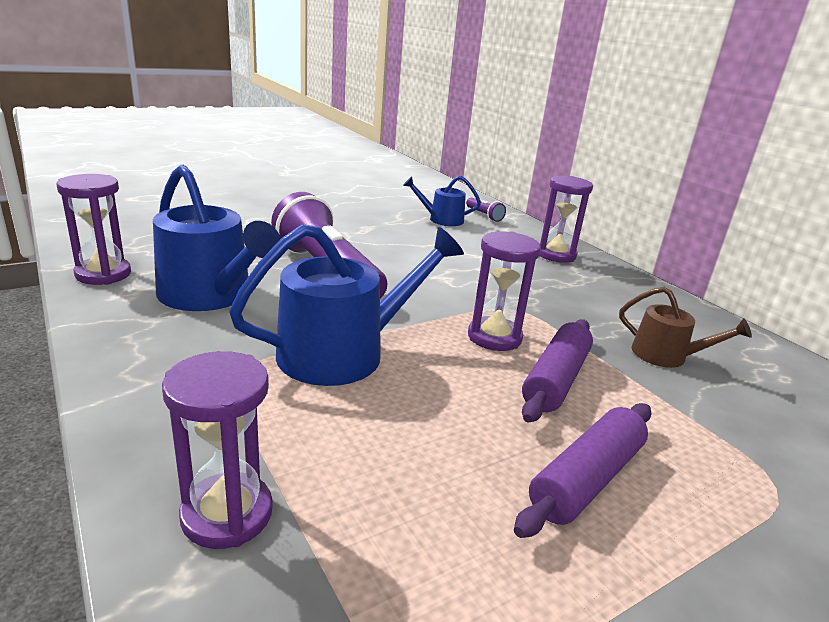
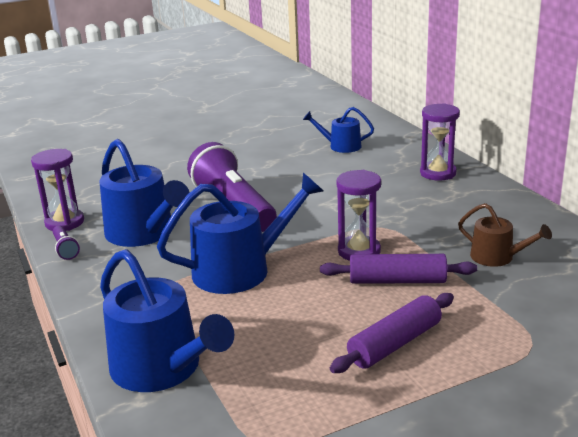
camera: 10 degrees right, 0 degrees up
purple hourglass [162,351,273,549] -> blue watering can [100,249,235,392]
purple flashlight [466,198,506,222] -> purple flashlight moved to [53,225,80,260]
purple rolling pin [522,319,593,423] -> purple rolling pin turned 60 degrees clockwise [320,254,477,284]

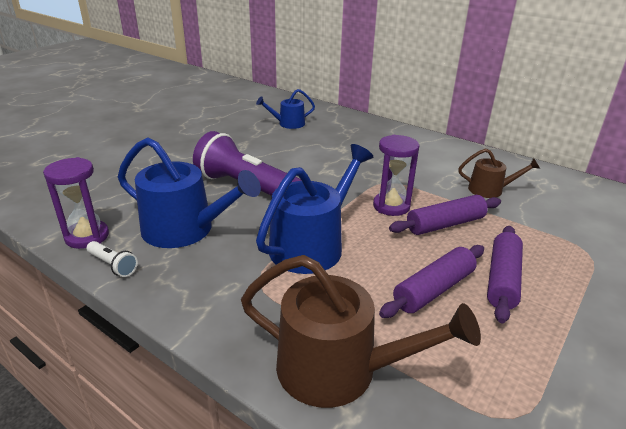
camera: 30 degrees left, 5 degrees up
purple flashlight [53,225,80,260] -> white flashlight [87,241,138,277]
blue watering can [100,249,235,392] -> brown watering can [241,255,481,408]
purple hourglass [420,103,460,181] -> none
none -> purple rolling pin [379,245,484,318]

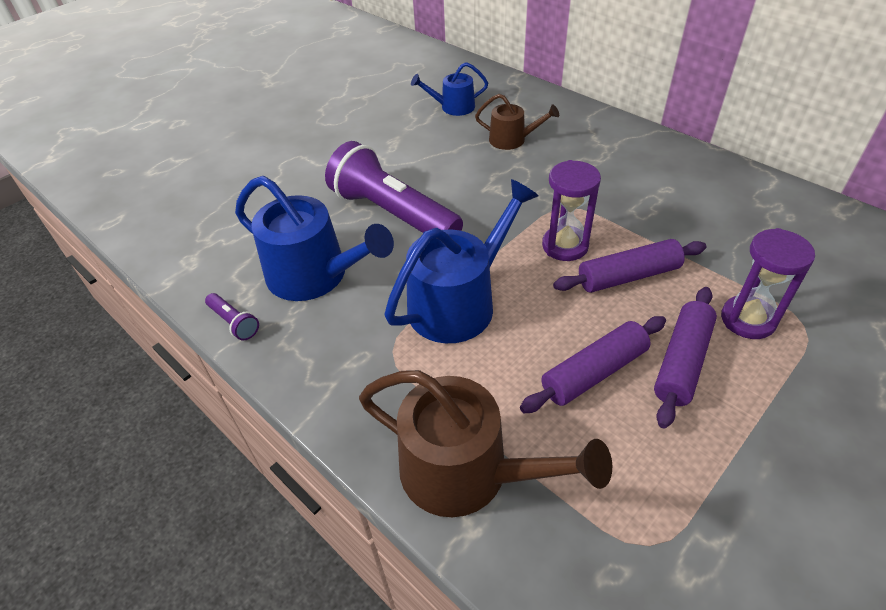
camera: 10 degrees right, 15 degrees up
purple hourglass [43,157,109,249] -> purple hourglass moved to [721,228,815,339]
white flashlight [87,241,138,277] -> purple flashlight [205,293,259,341]
brown watering can [458,148,540,198] -> brown watering can moved to [475,94,559,150]

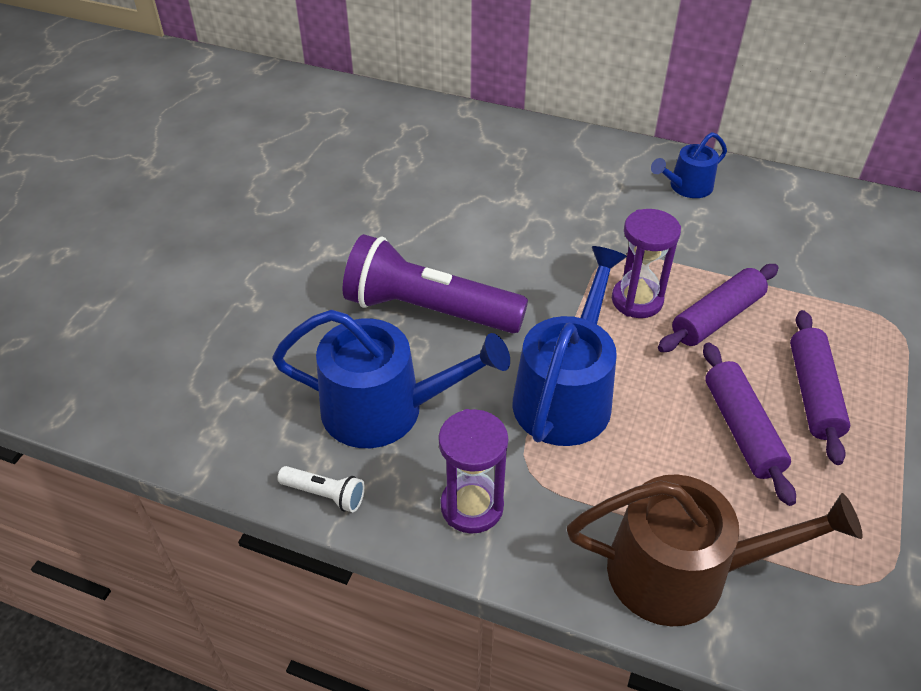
camera: 25 degrees left, 0 degrees up
purple flashlight [205,293,259,341] -> white flashlight [277,466,365,512]
blue watering can [411,62,488,116] -> blue watering can moved to [651,132,727,198]
brown watering can [475,94,559,150] -> none
purple rolling pin [520,316,666,413] -> purple rolling pin turned 45 degrees counterclockwise [703,343,796,506]
purple hourglass [721,228,815,339] -> purple hourglass moved to [438,409,508,534]

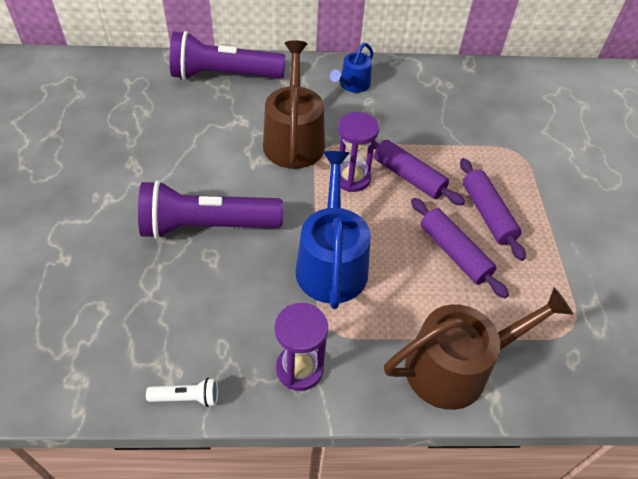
camera: 25 degrees left, 5 degrees up
blue watering can [272,310,510,448] -> none
purple rolling pin [658,264,779,352] -> purple rolling pin turned 75 degrees counterclockwise [374,140,465,206]
none -> purple flashlight [170,31,285,80]
none -> brown watering can [263,40,325,169]

